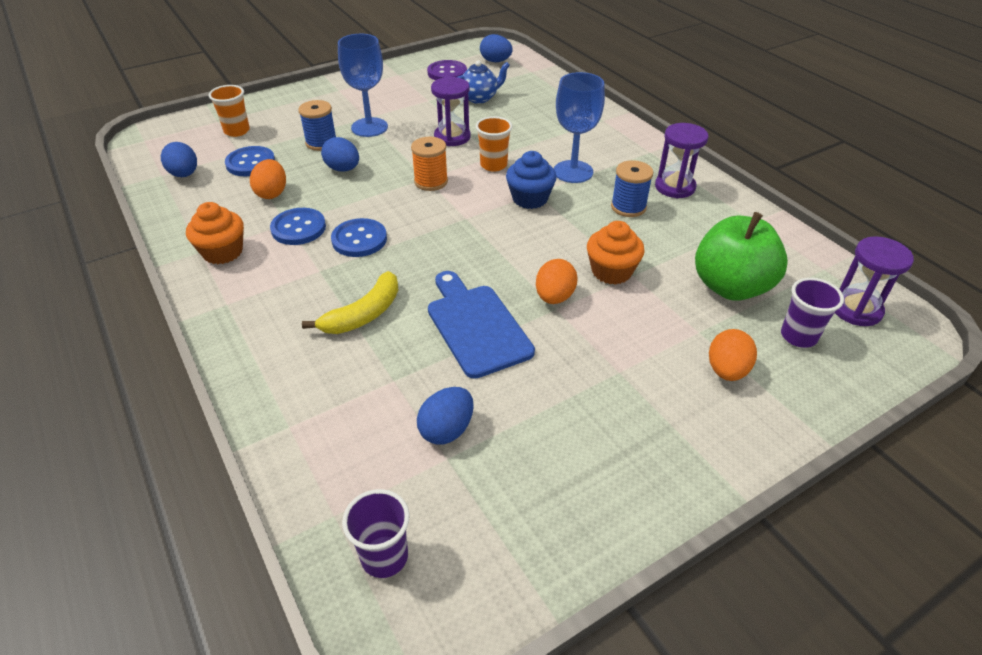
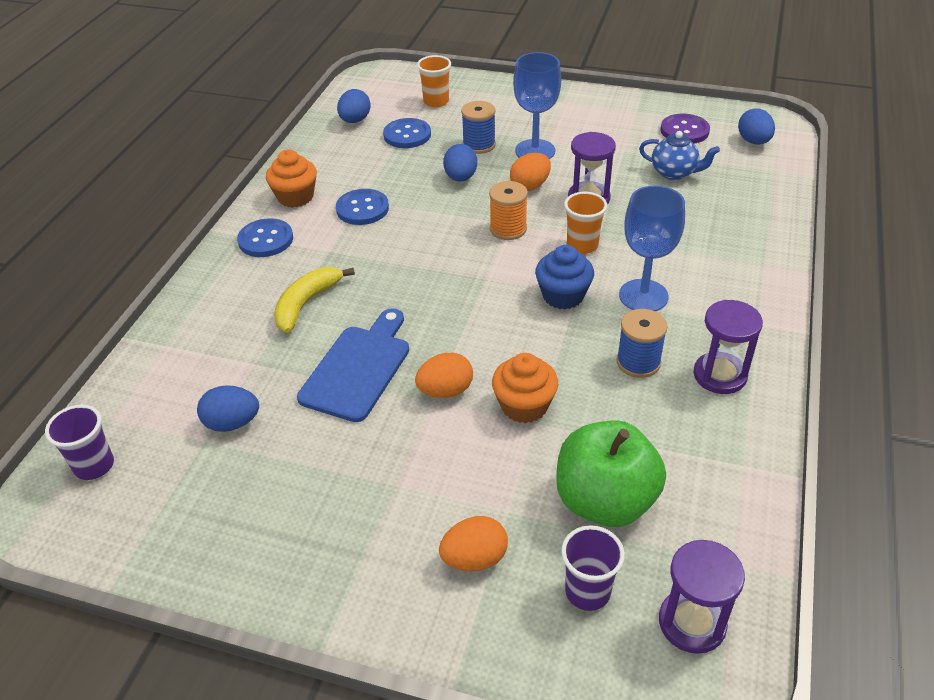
camera: 50 degrees right, 0 degrees up
orange egg [250,159,286,199] -> orange egg moved to [510,153,551,191]
yellow banana [302,271,399,334] -> yellow banana turned 120 degrees clockwise [274,267,355,333]
blue button [331,218,387,257] -> blue button moved to [237,218,293,257]

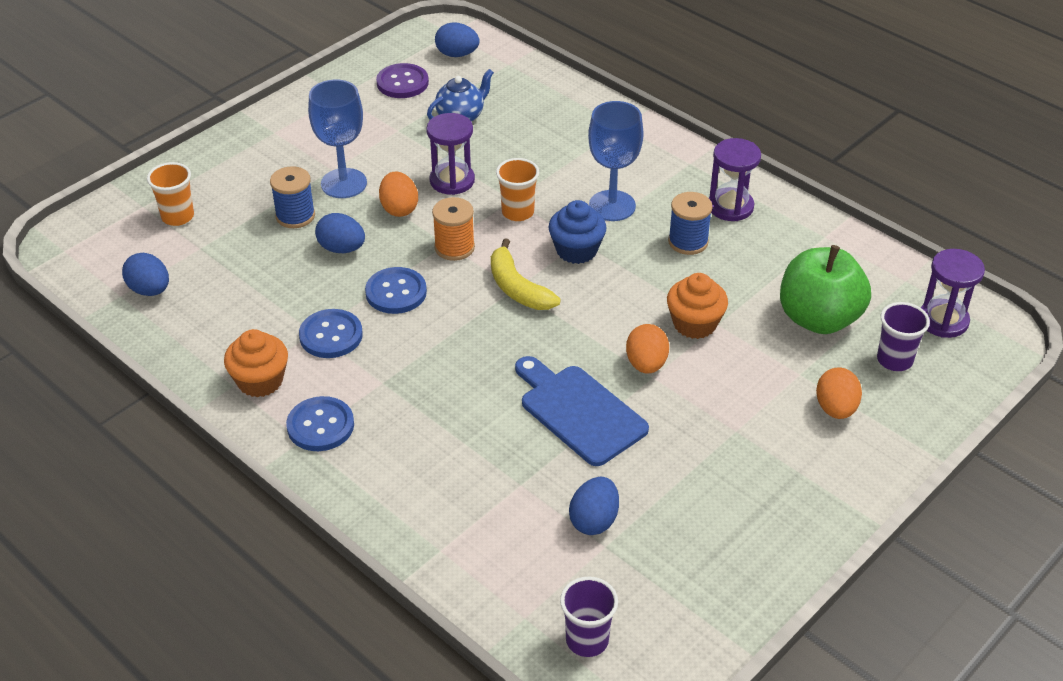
camera: 65 degrees left, 0 degrees up
yellow banana [274,267,355,333] -> yellow banana moved to [491,238,561,310]
blue button [383,118,431,148] -> blue button moved to [365,267,427,314]

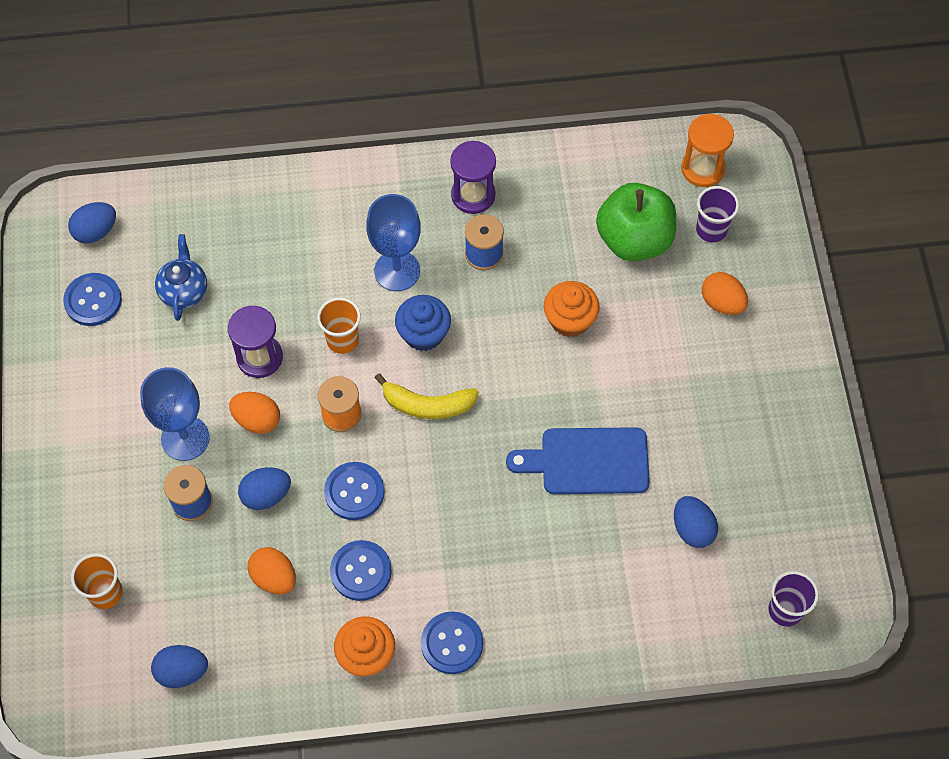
camera: 50 degrees left, 20 degrees up
purple button [376,63,429,98] -> blue button [63,273,122,326]
orange egg [626,324,669,374] -> orange egg moved to [247,547,296,595]
purple hourglass [921,249,985,338] -> orange hourglass [681,114,734,187]

